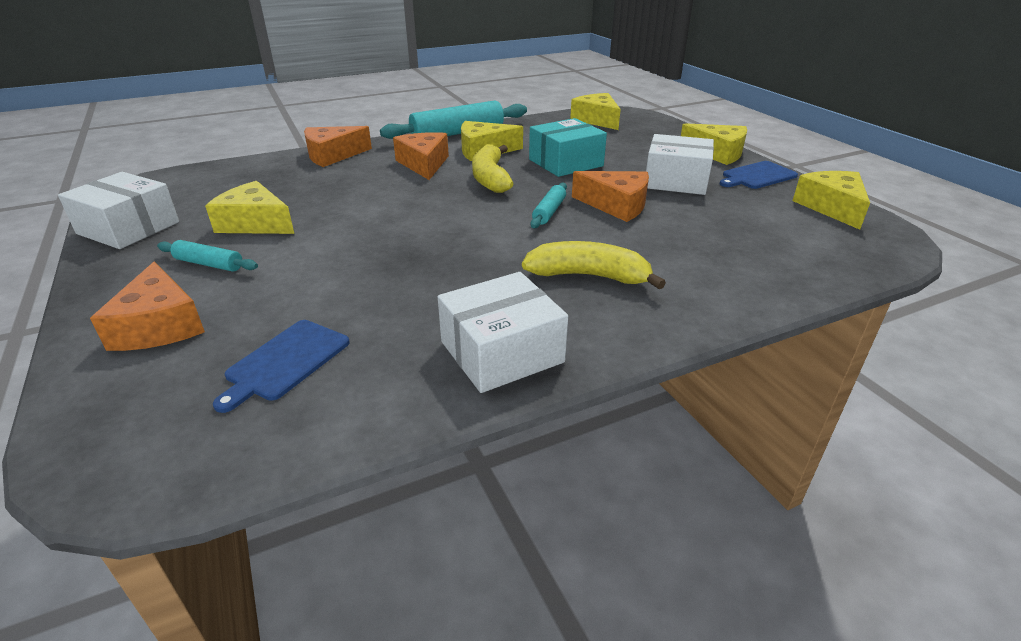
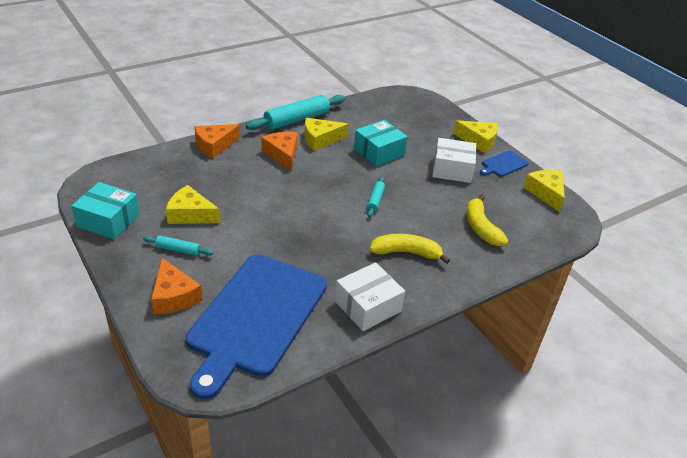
camera: 10 degrees left, 5 degrees up
white box [58,172,179,249] -> turquoise box [71,182,140,239]
blue cutting board [213,320,350,413] -> blue cutting board [186,254,327,399], size x2.46
yellow banana [472,144,513,193] -> yellow banana moved to [467,194,508,246]
yellow cheese [570,93,621,130] -> none
orange cheese [572,171,649,222] -> none

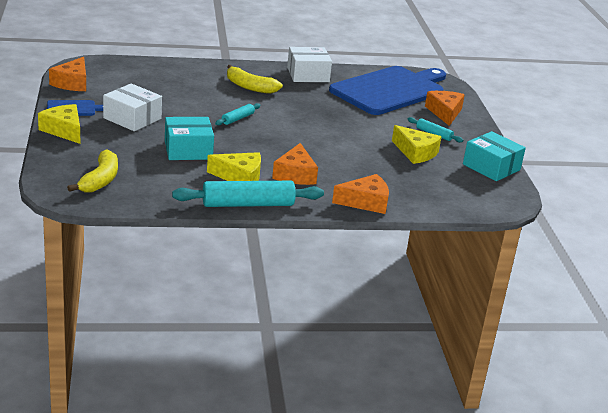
camera: 155 degrees left, 10 degrees down
yellow banana [467,194,508,246] -> yellow banana moved to [67,149,118,193]
yellow cheese [523,170,565,212] -> orange cheese [49,57,86,91]

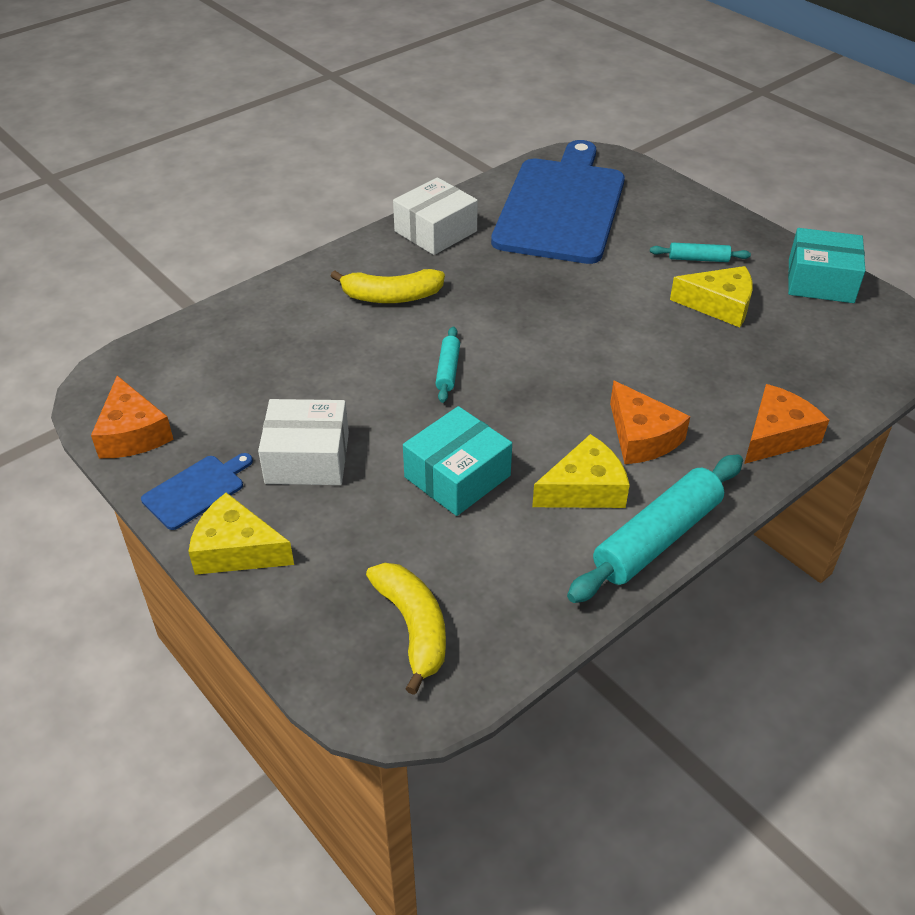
camera: 30 degrees left, 15 degrees up
orange cheese [425,91,465,126] -> none

